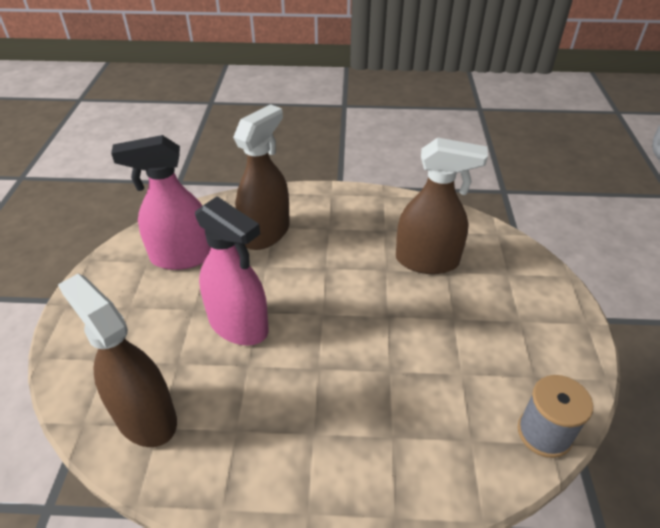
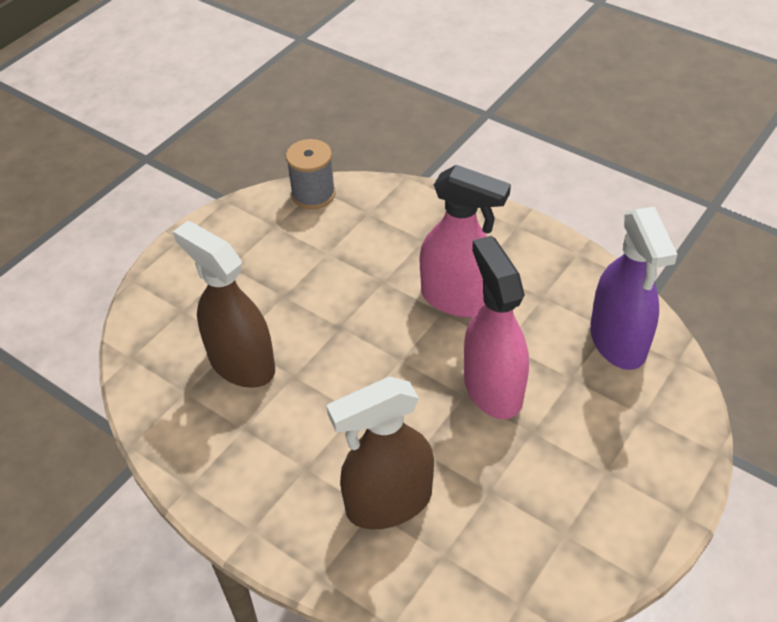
camera: 145 degrees left, 5 degrees up
brown spray bottle [58,274,177,447] -> purple spray bottle [590,207,678,370]
pink spray bottle [111,135,211,270] -> pink spray bottle moved to [420,165,511,317]

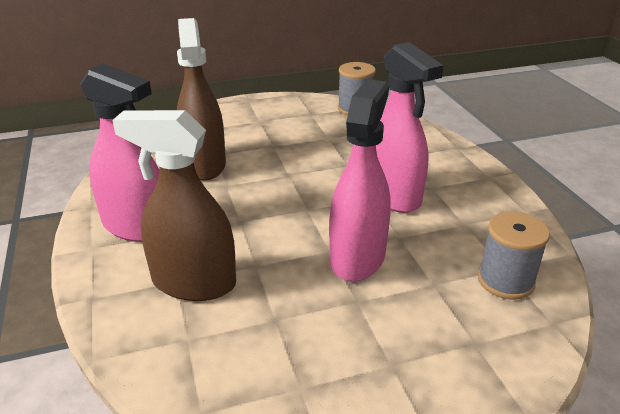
camera: 35 degrees right, 15 degrees down
purple spray bottle [590,207,678,370] -> grey spool [478,211,550,300]
none -> pink spray bottle [80,64,159,242]

